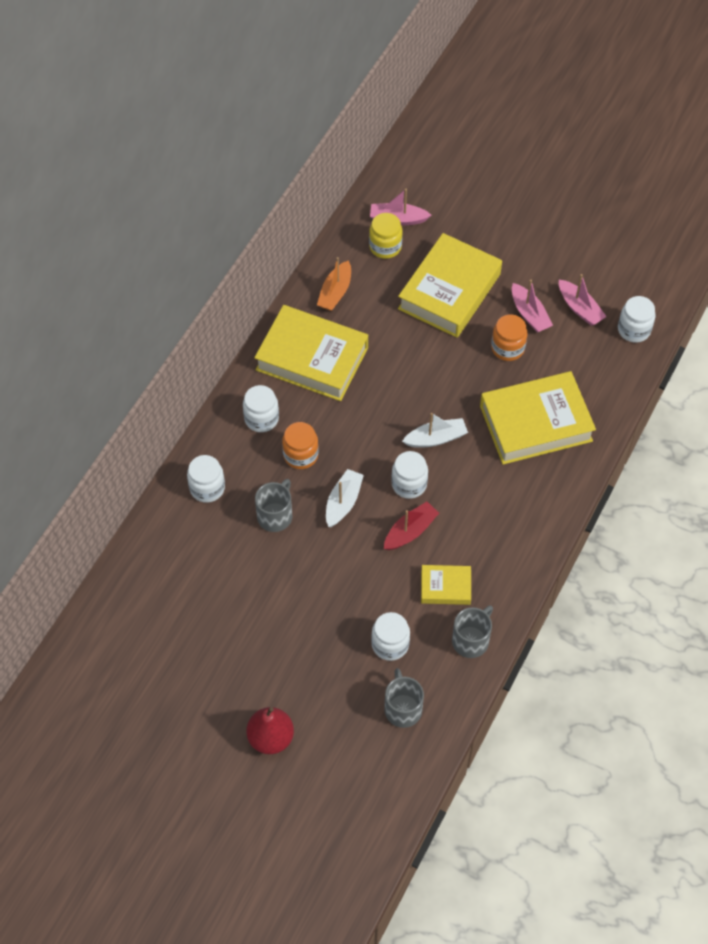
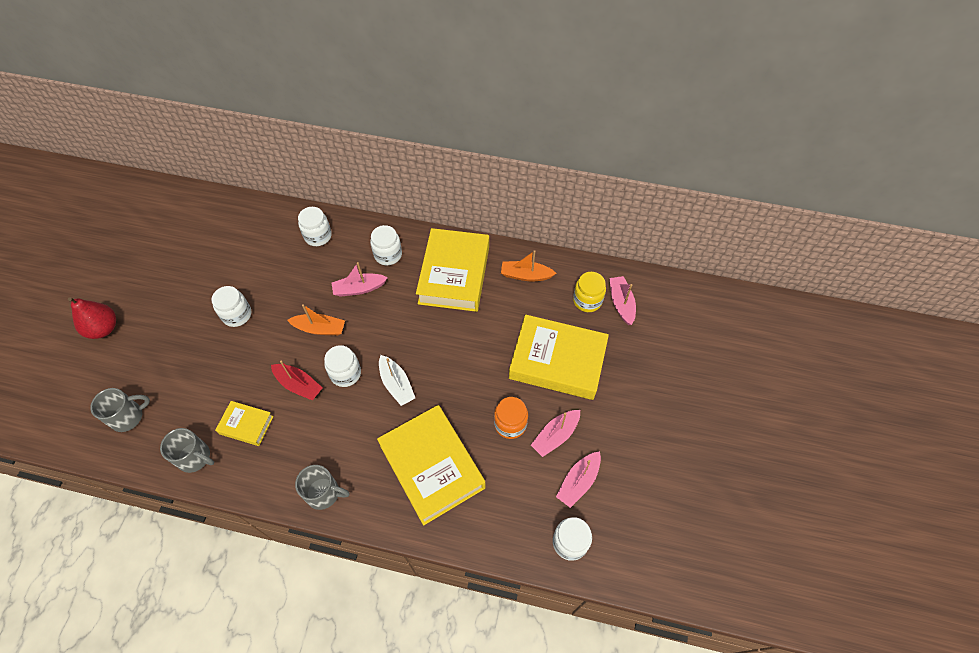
camera: 75 degrees right, 0 degrees up
grey mug [255,479,293,532] -> grey mug moved to [295,465,350,510]
orange jar [282,422,319,469] -> pink boat [332,262,388,297]
white boat [326,469,364,527] -> orange boat [287,304,345,335]
white jar [371,612,410,661] -> white jar moved to [211,286,251,327]
yellow book [421,565,471,605] -> yellow book turned 60 degrees counterclockwise [215,401,274,446]

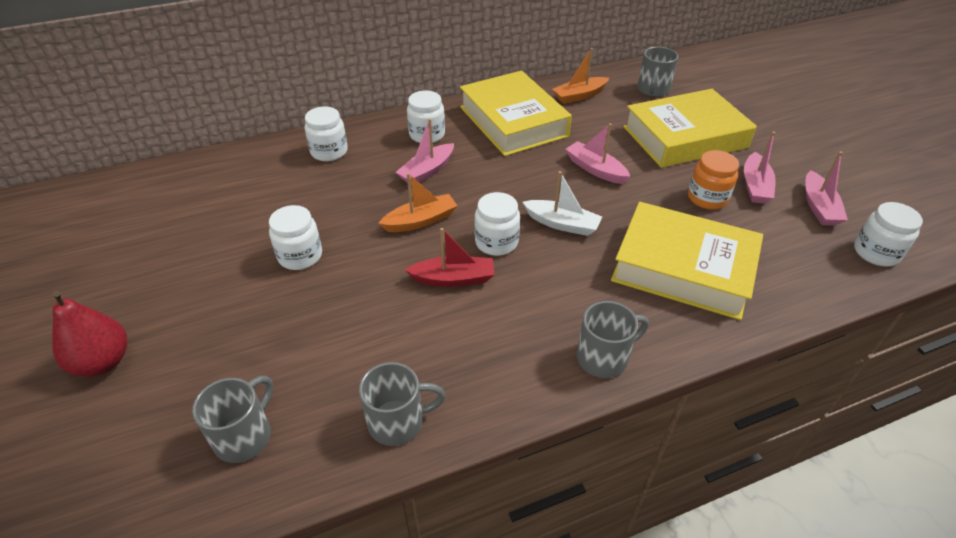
camera: 35 degrees left, 15 degrees down
yellow book [215,401,274,446] -> none
yellow jar [573,272,606,312] -> grey mug [637,47,678,97]
pink boat [610,276,636,325] -> pink boat moved to [566,123,630,184]

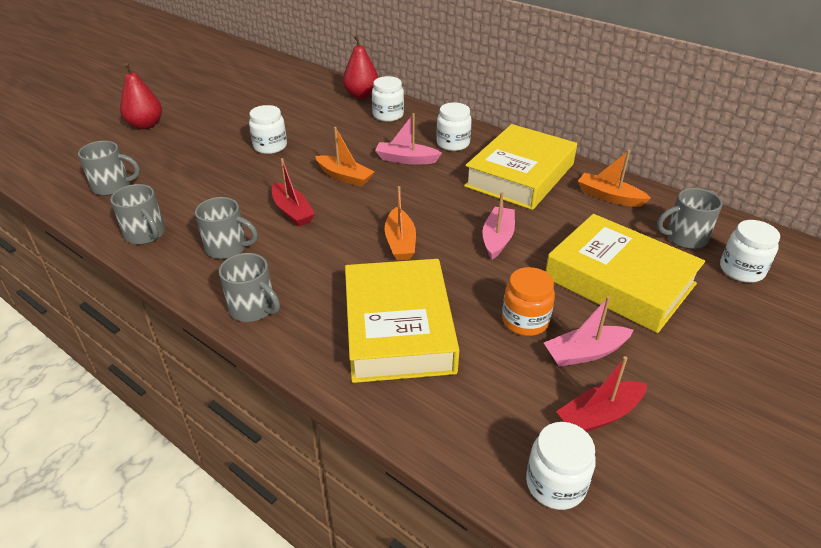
camera: 60 degrees right, 5 degrees down
white jar [475,192,520,256] -> white jar moved to [720,220,780,283]
white boat [523,171,602,236] -> orange boat [385,186,416,260]
pink boat [805,151,848,226] -> red boat [556,356,647,432]
none -> grey mug [195,197,258,259]
none -> red pear [343,35,379,99]

